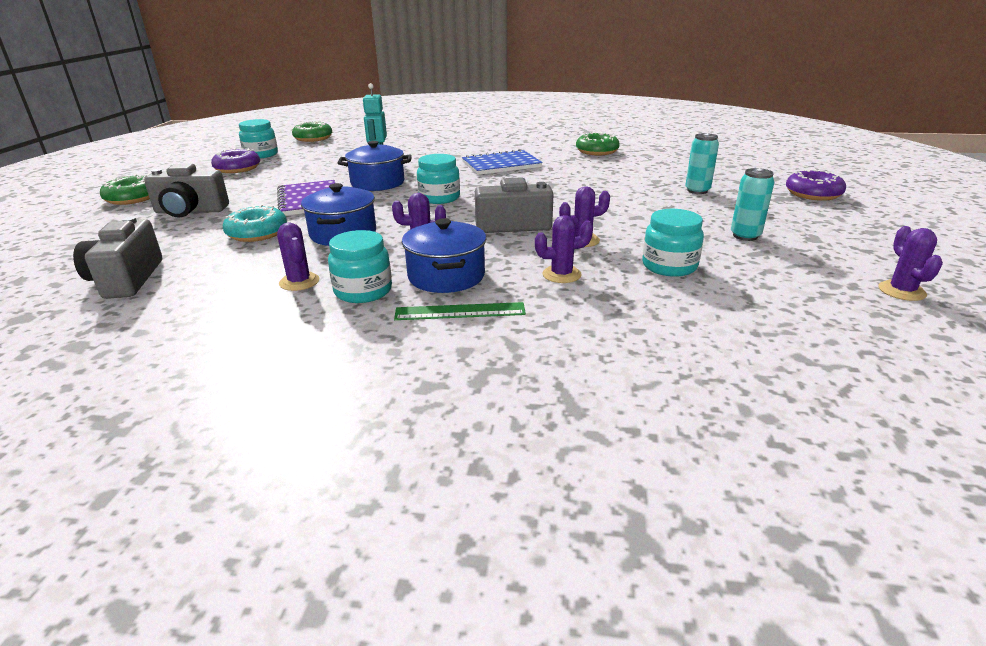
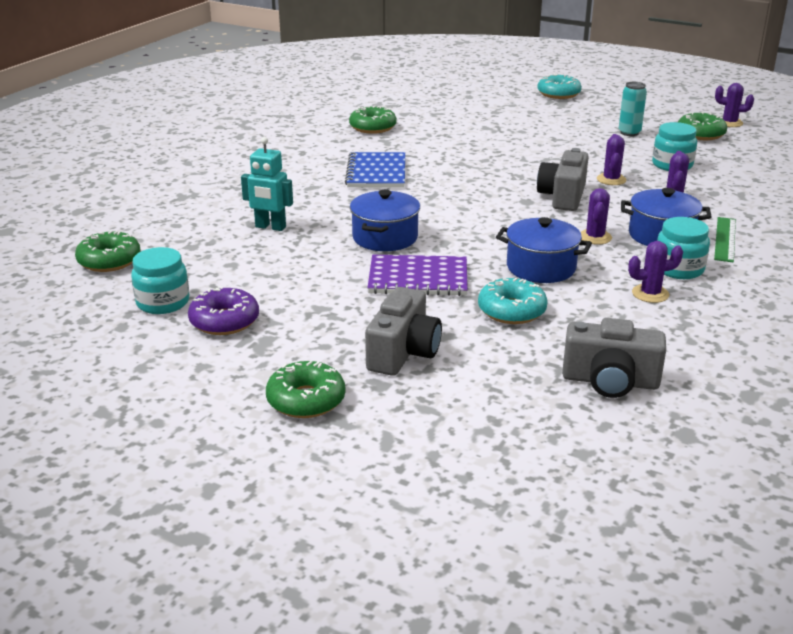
camera: 70 degrees left, 0 degrees up
turquoise jar [417,154,460,204] -> none
turquoise can [685,133,719,194] -> none
purple donut [786,169,846,201] -> turquoise donut [537,74,582,99]
none -> green donut [678,111,727,140]

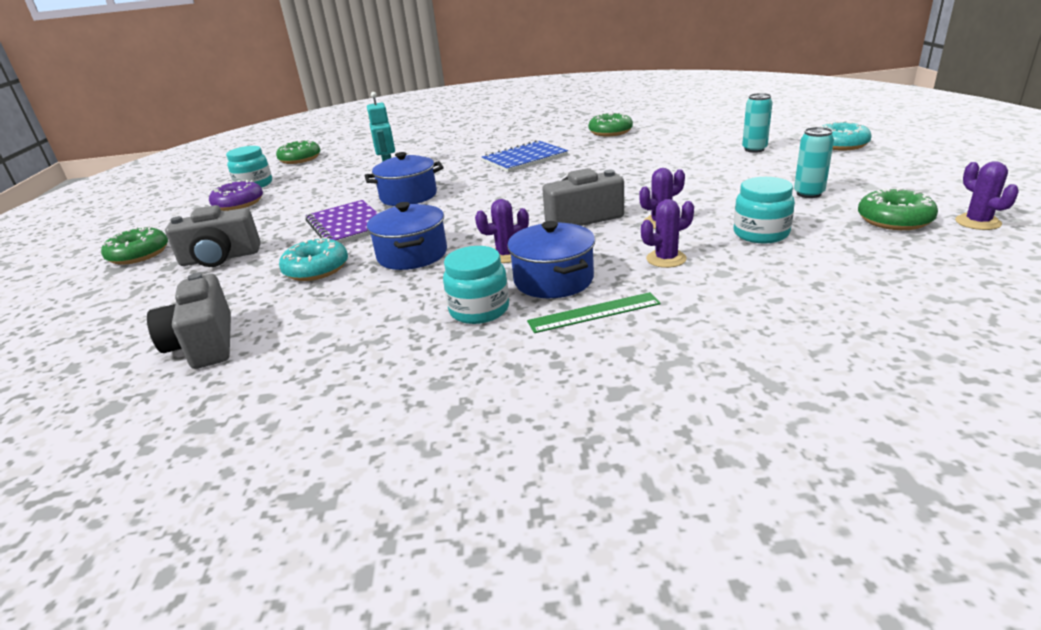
camera: 60 degrees right, 0 degrees up
purple cactus [628,241,683,303] -> none
none -> turquoise can [742,93,773,153]

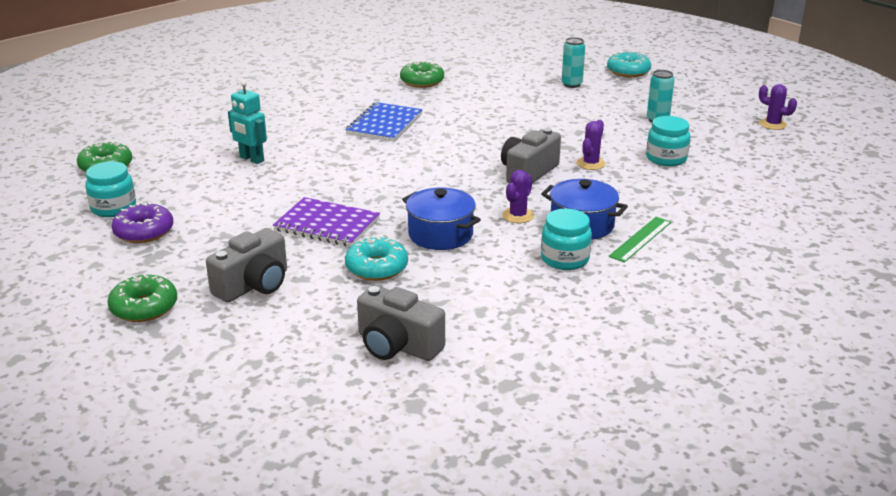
camera: 40 degrees left, 0 degrees up
blue pot [365,152,444,206] -> none
purple cactus [641,199,694,268] -> none
green donut [858,188,938,230] -> none

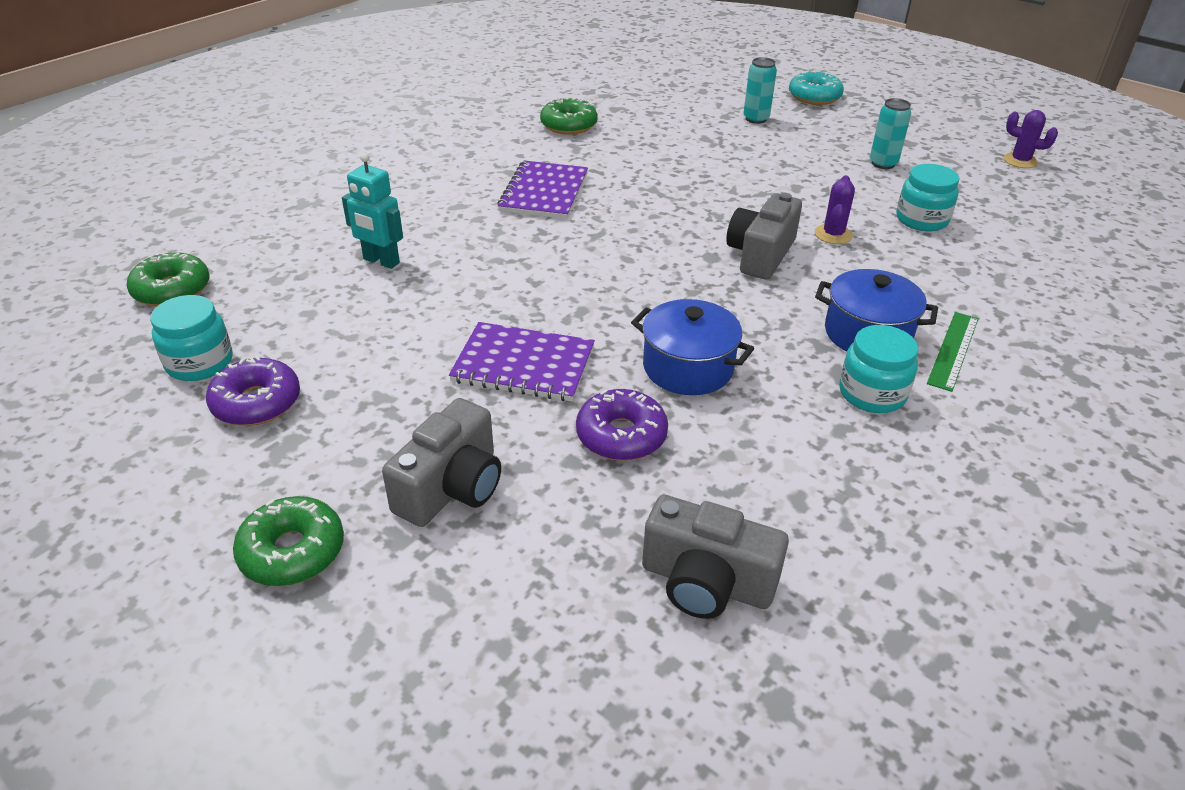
camera: 10 degrees left, 10 degrees up
turquoise donut [345,237,408,281] -> purple donut [576,389,668,461]
blue notebook [346,102,422,142] -> purple notebook [497,160,588,219]
purple cactus [502,170,534,223] -> none

